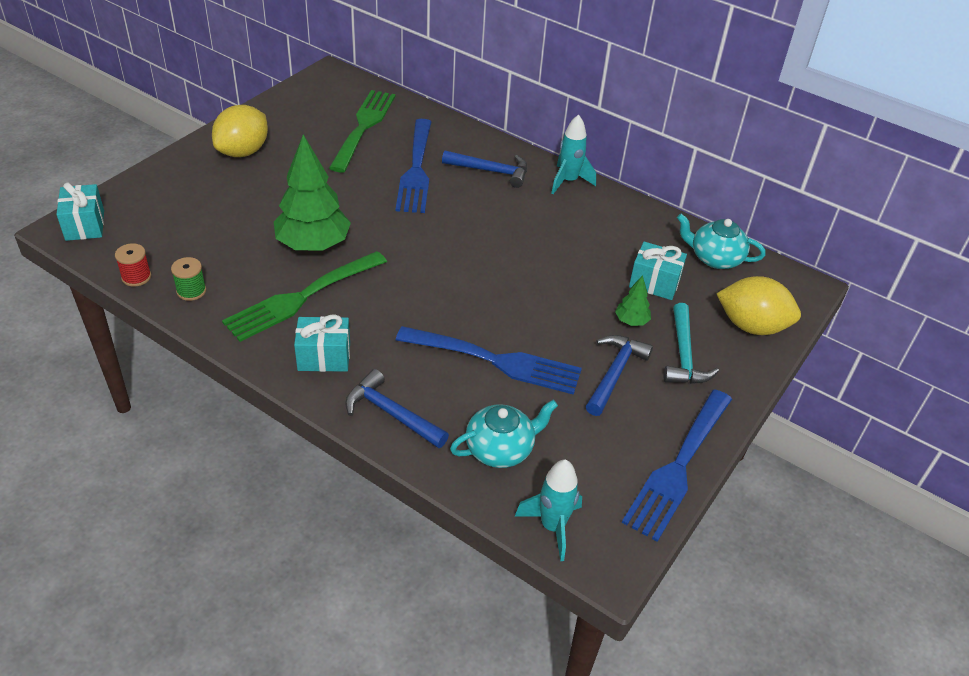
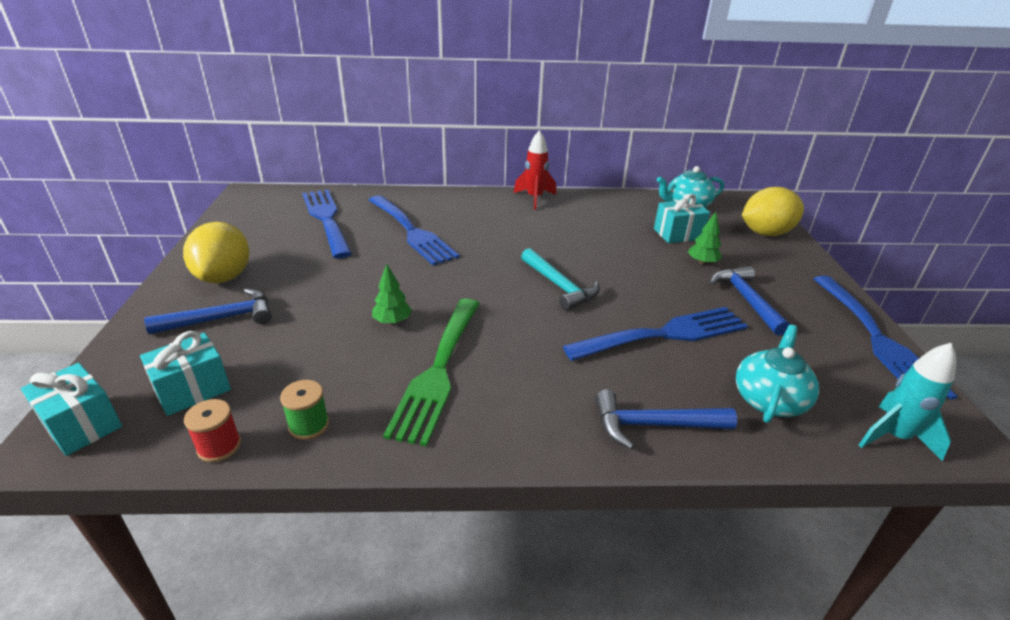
camera: 35 degrees left, 10 degrees down
green tree [274,134,351,251] -> green tree [372,264,412,324], size x0.45
turquoise gift [294,314,350,372] -> turquoise gift moved to [140,331,231,416]
green fork [329,90,396,172] -> blue fork [302,190,352,258]
blue hammer [442,150,527,188] -> blue hammer moved to [144,288,272,334]
turquoise rocket [551,114,596,194] -> red rocket [514,130,556,210]
turquoise hammer [664,303,719,384] -> turquoise hammer moved to [521,248,600,311]

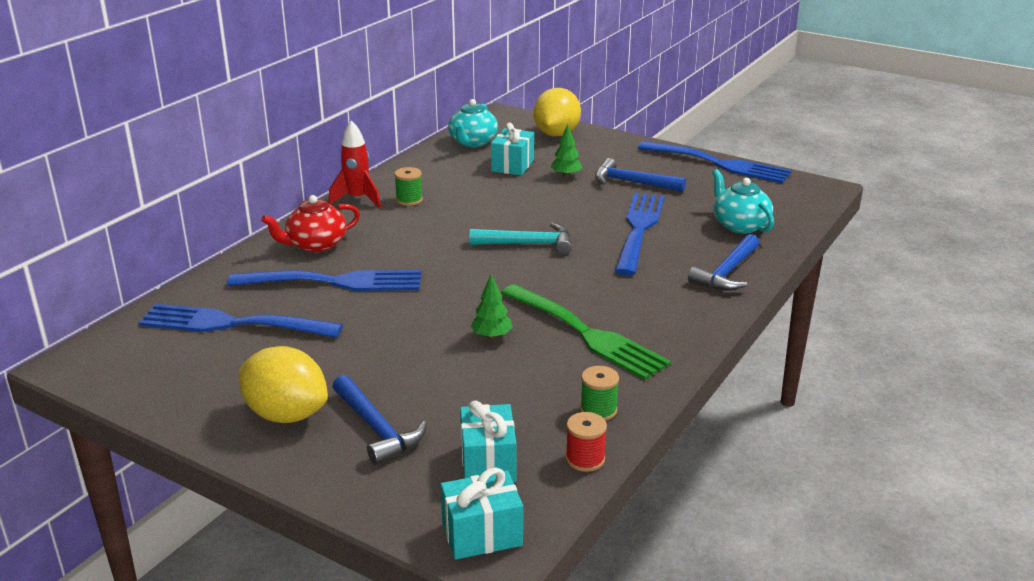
camera: 55 degrees left, 5 degrees down
blue hammer [144,288,272,334] -> blue hammer turned 135 degrees clockwise [332,375,427,465]
turquoise rocket [859,343,956,461] -> none
none -> red teapot [261,195,360,252]
none -> green spool [394,167,423,206]

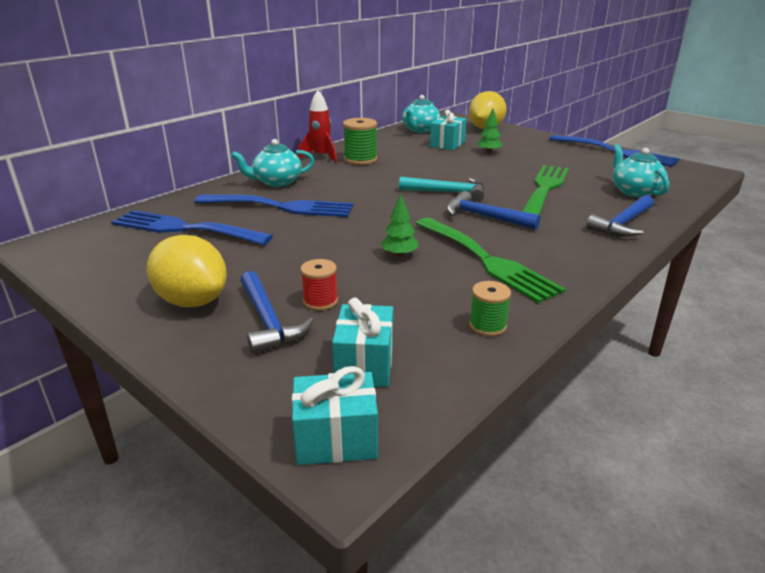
camera: 10 degrees right, 0 degrees up
red teapot [261,195,360,252] -> turquoise teapot [231,139,314,187]
green spool [394,167,423,206] -> green spool [343,118,377,165], size x1.58
red spool [566,412,607,472] -> red spool moved to [300,259,338,311]
blue hammer [595,158,686,192] -> blue hammer moved to [446,191,540,230]
blue fork [615,193,665,276] -> green fork [522,165,569,215]

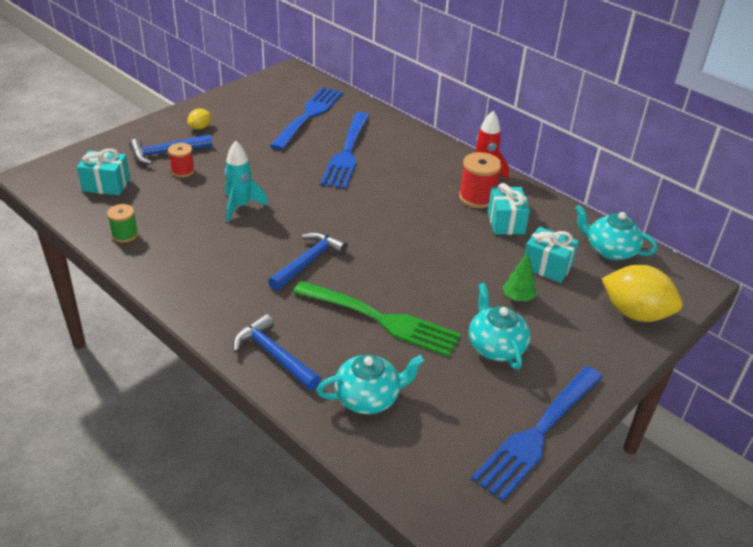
camera: 90 degrees right, 10 degrees up
yellow lemon [147,235,227,307] -> yellow lemon [187,108,211,129], size x0.47
turquoise teapot [231,139,314,187] -> turquoise teapot moved to [469,283,531,369]
turquoise gift [292,366,378,465] -> turquoise gift moved to [488,183,530,235]
green spool [343,118,377,165] -> red spool [459,152,502,208]
green tree [381,194,418,257] -> turquoise rocket [224,141,268,222]
turquoise hammer [399,177,484,202] -> none
green fork [416,218,566,303] -> none

